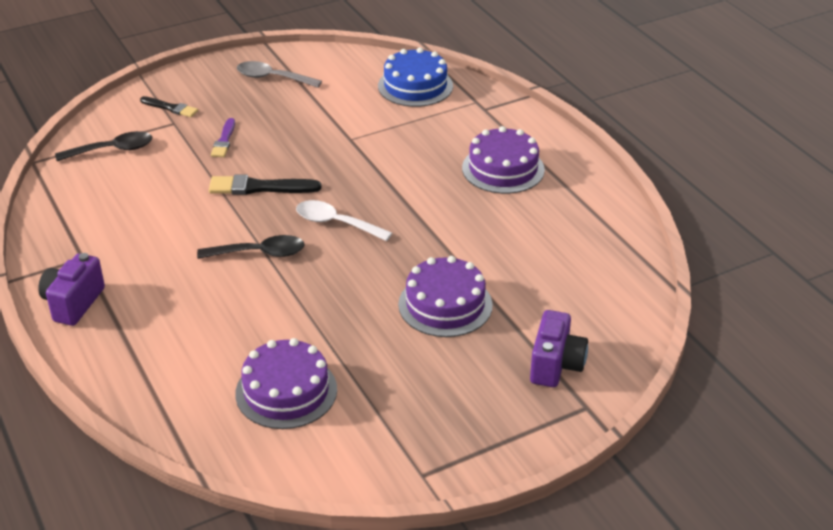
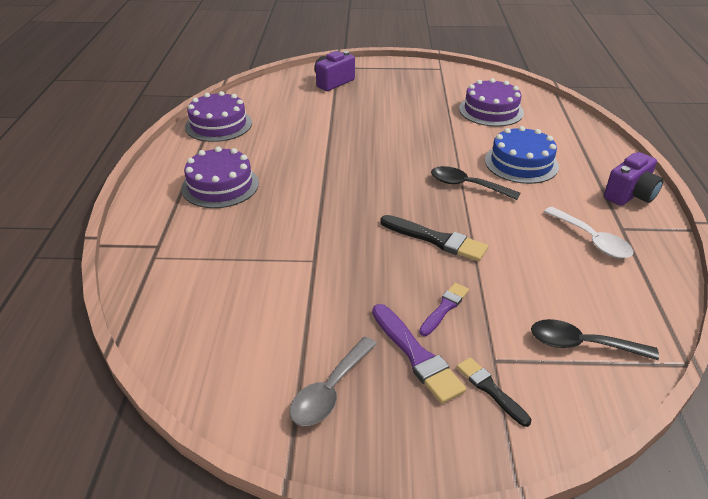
camera: 150 degrees left, 0 degrees up
grey spoon [237,61,322,88] -> grey spoon turned 75 degrees clockwise [290,337,377,426]
white spoon [296,200,392,241] -> white spoon moved to [544,207,633,258]
blue cake [378,48,453,107] -> blue cake moved to [485,126,559,184]
purple cake [398,256,493,337] -> purple cake moved to [185,91,252,142]
none -> purple brush [372,304,466,404]

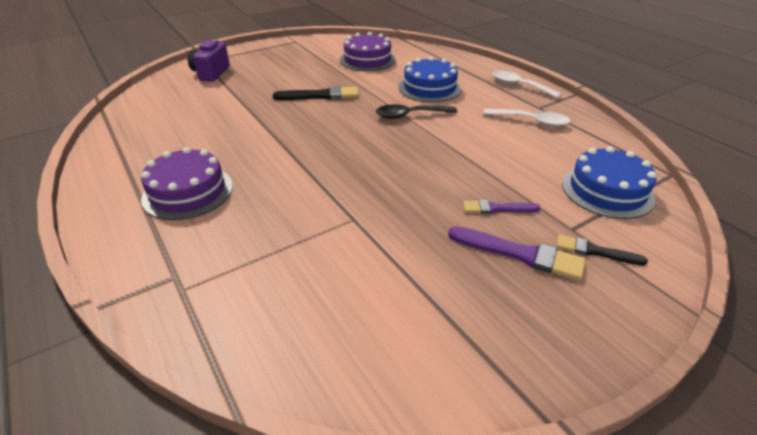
camera: 35 degrees left, 0 degrees up
purple cake [185,91,252,142] -> none
grey spoon [290,337,377,426] -> none
black brush [380,215,488,262] -> black brush moved to [273,86,359,100]
purple brush [419,283,469,336] -> purple brush turned 90 degrees counterclockwise [463,200,540,214]
black spoon [531,319,659,360] -> blue cake [562,146,657,219]
purple camera [604,152,663,206] -> white spoon [492,70,563,98]

